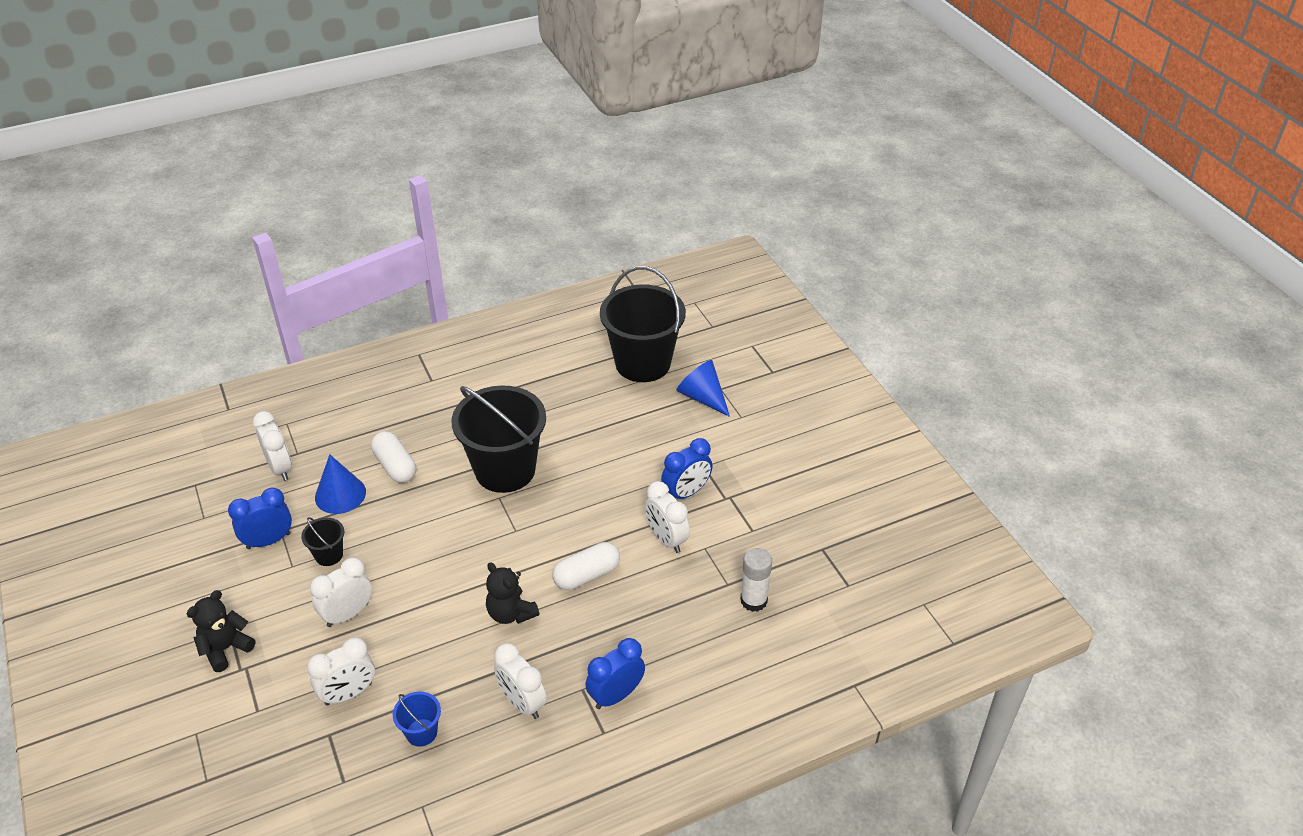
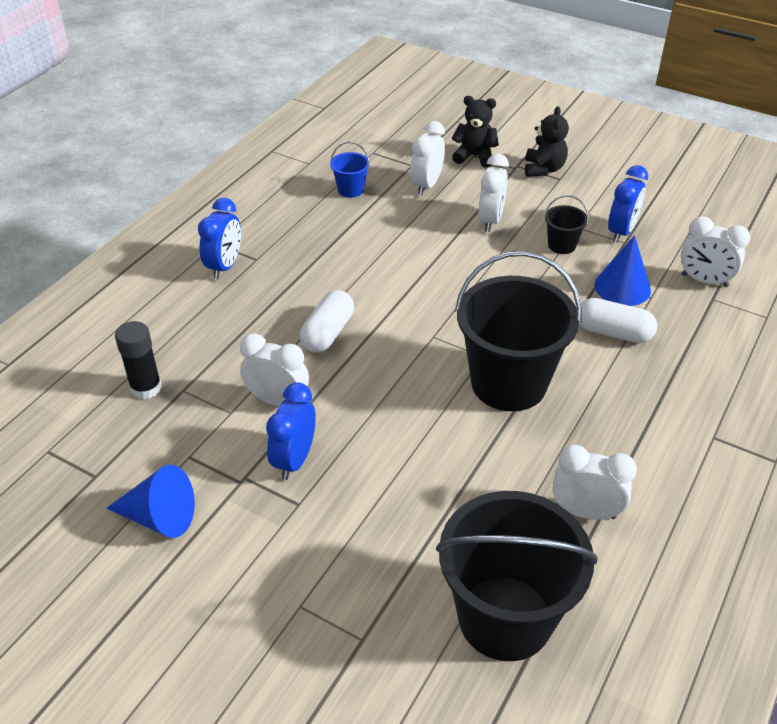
camera: 145 degrees right, 0 degrees up
black teddy bear [486,562,540,624] -> black teddy bear moved to [452,96,499,168]
white clock [494,643,547,719] -> white clock moved to [553,445,637,520]
blue cone [677,360,730,417] -> blue cone moved to [106,465,195,538]
white glue stick [741,548,772,612] -> black glue stick [115,321,162,399]

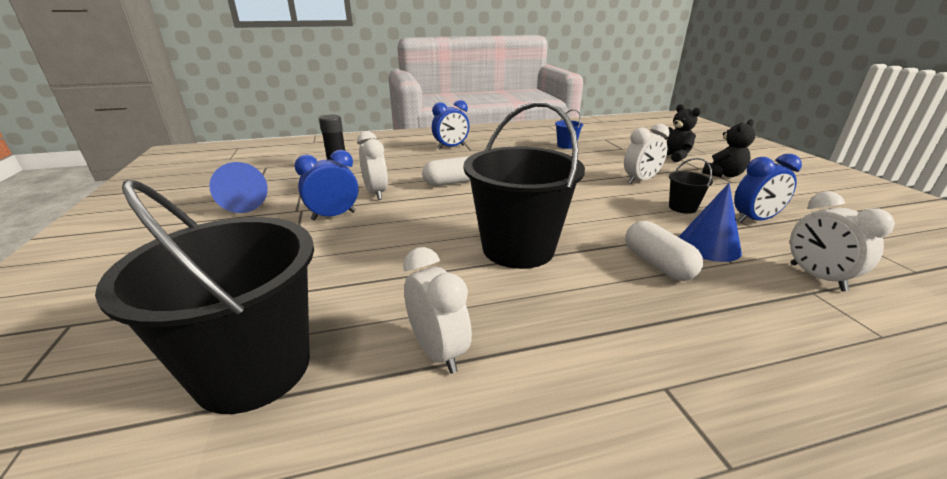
camera: 45 degrees right, 15 degrees down
white clock [410,121,445,195] -> none

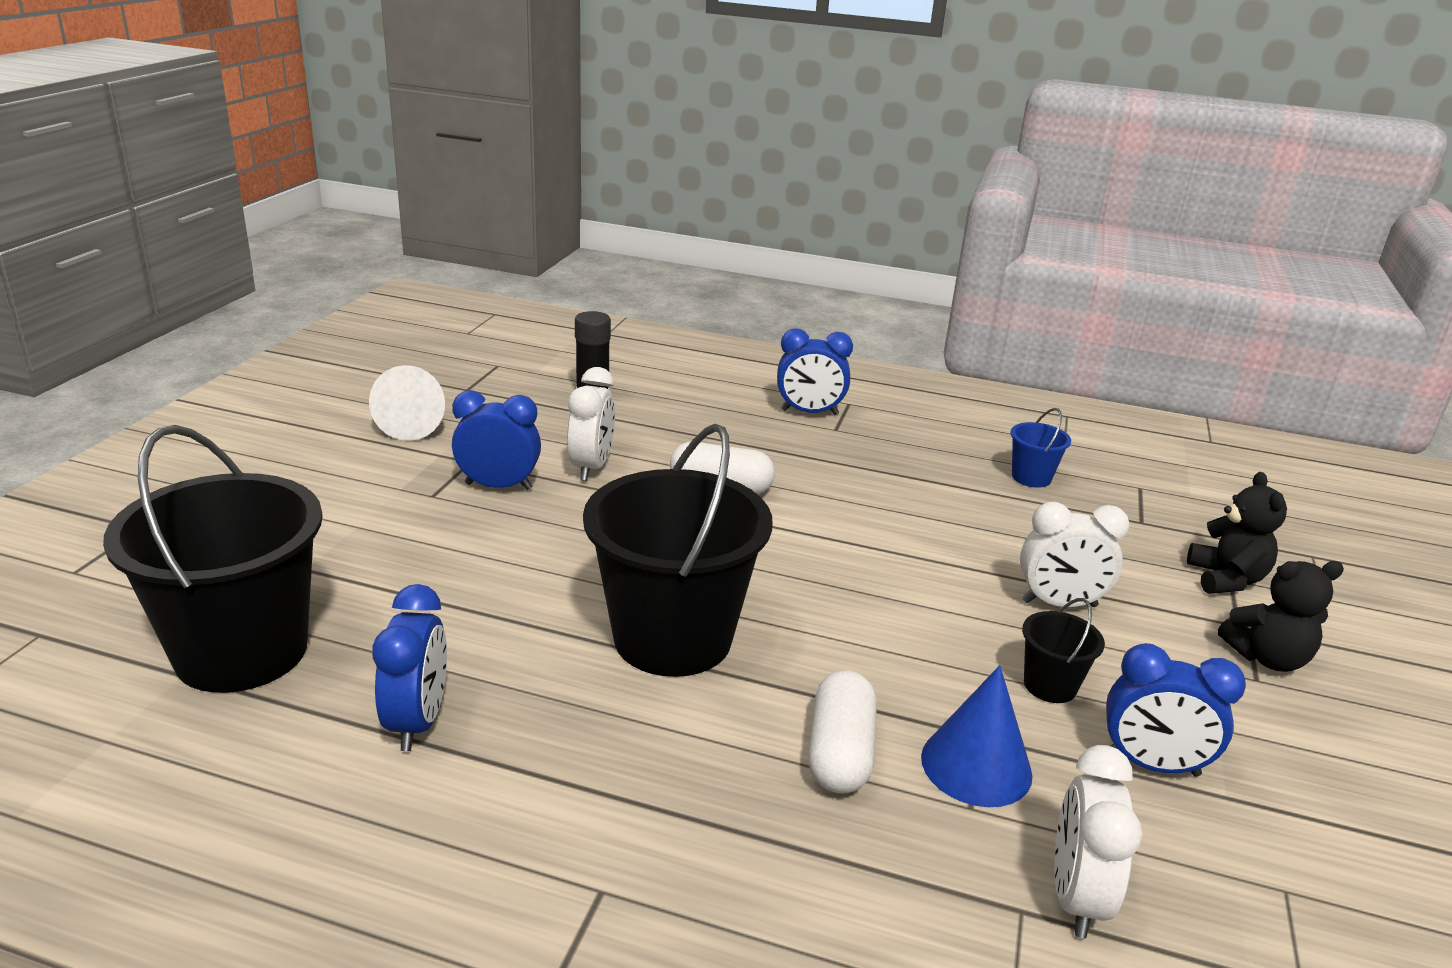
camera: 30 degrees right, 0 degrees up
blue cone [209,162,268,213] -> white cone [369,365,445,441]
white clock [403,247,472,374] -> blue clock [372,584,447,751]

